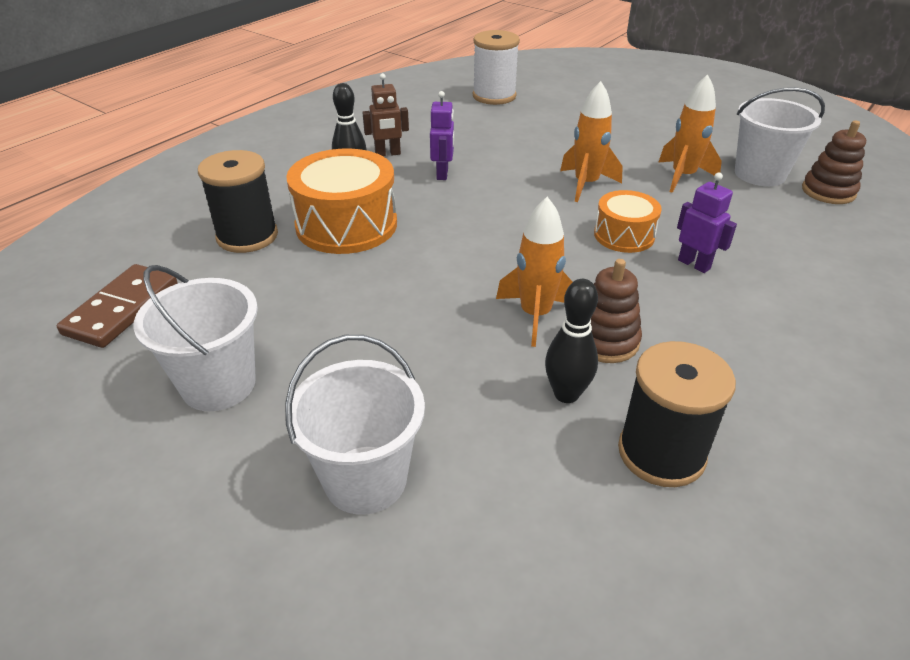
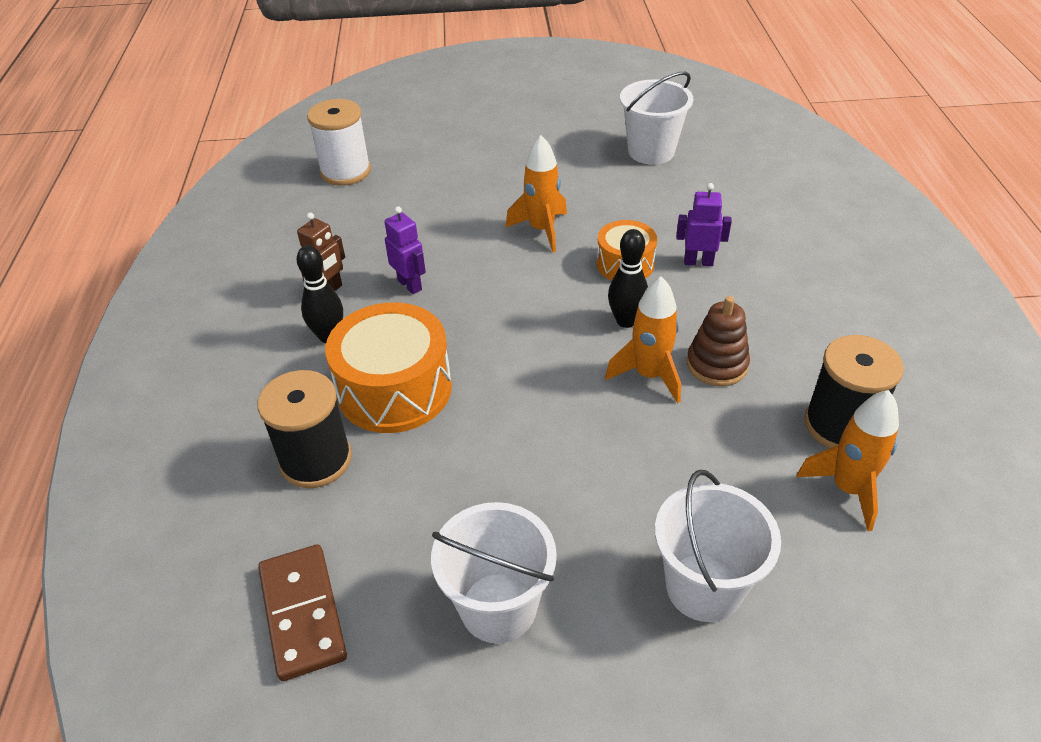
camera: 40 degrees left, 5 degrees up
black bowling pin [545,279,598,403] -> black bowling pin moved to [608,229,648,328]
orange rocket [658,74,722,193] -> orange rocket moved to [796,390,899,531]
brown stacking toy [802,121,866,204] -> none

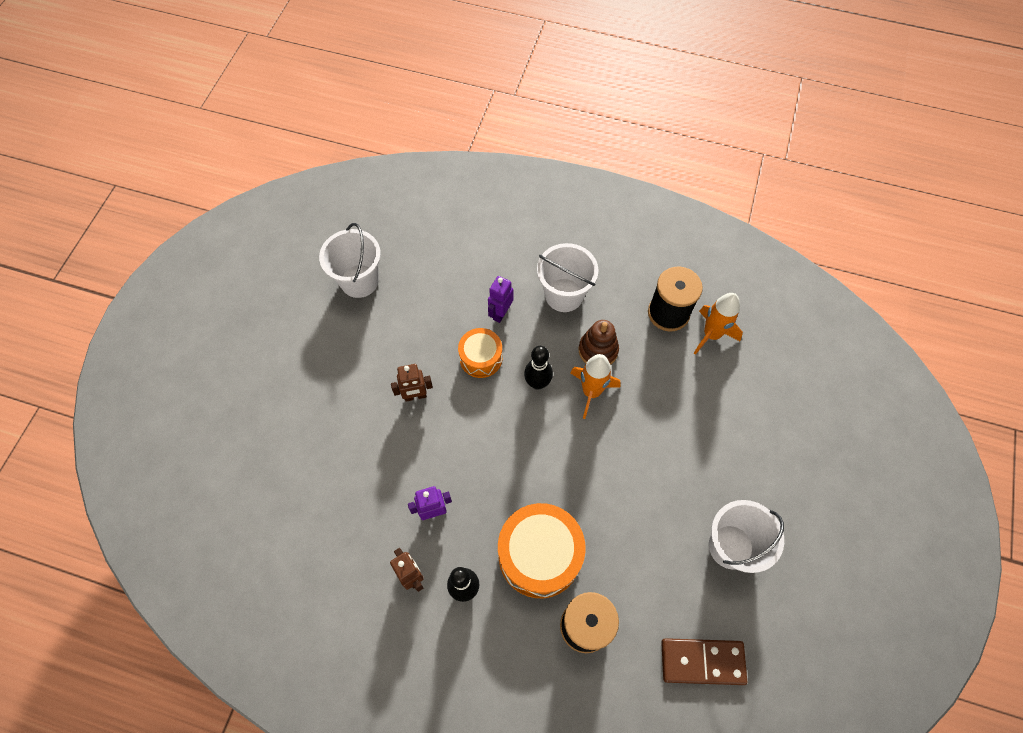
camera: 70 degrees left, 20 degrees up
white spool [307,99,371,186] -> none
orange rocket [505,135,567,252] -> brown robot [391,364,433,402]
white bucket [655,470,781,622] -> white bucket moved to [537,243,598,312]

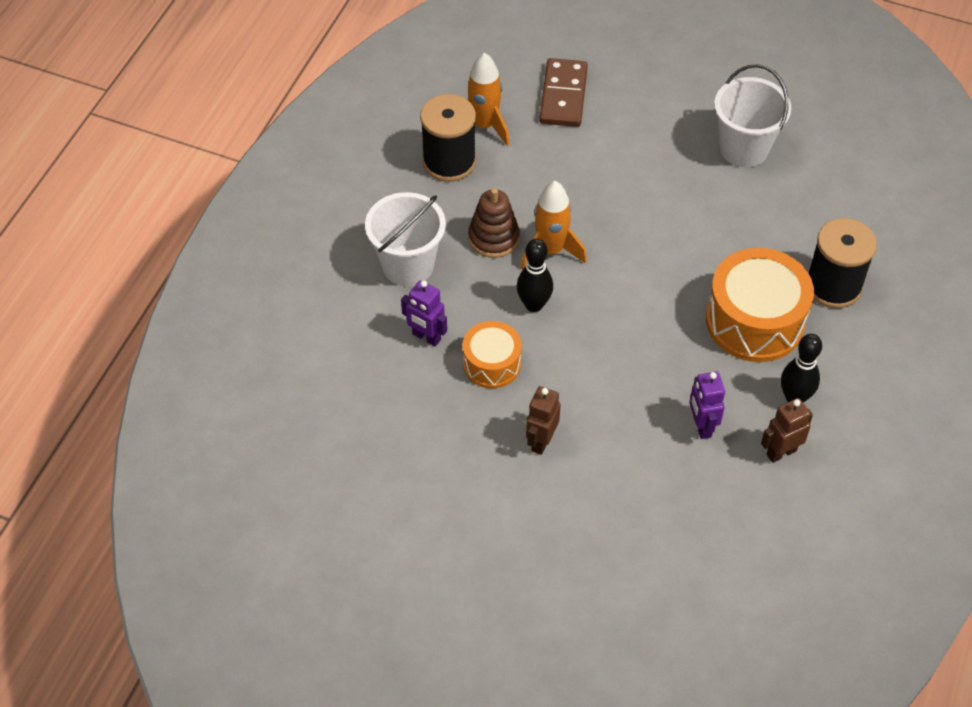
camera: 85 degrees left, 10 degrees down
white bucket [319,223,381,298] -> none
brown robot [391,364,433,402] -> brown robot turned 150 degrees counterclockwise [526,386,561,455]
brown domino [661,638,747,685] -> brown domino moved to [539,58,588,127]

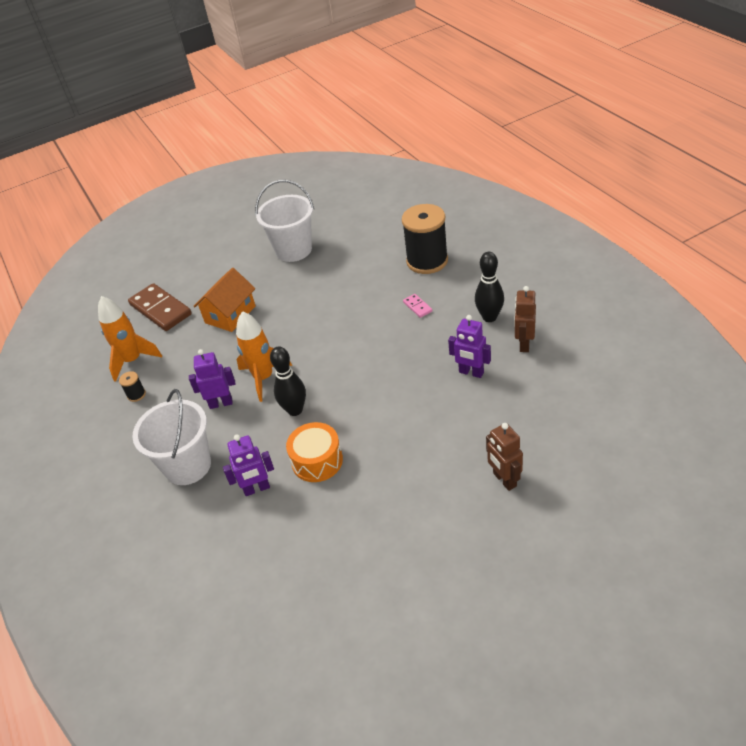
camera: 45 degrees left, 10 degrees down
black spool [420,94,476,182] -> black spool [119,371,146,402], size x0.41
brown stacking toy [468,188,520,258] -> purple robot [189,349,235,409]
brown robot [526,386,561,455] -> brown robot moved to [486,423,523,491]
orange drum [706,248,814,362] -> pink domino [403,294,432,318]
none -> orange house [193,268,256,332]

